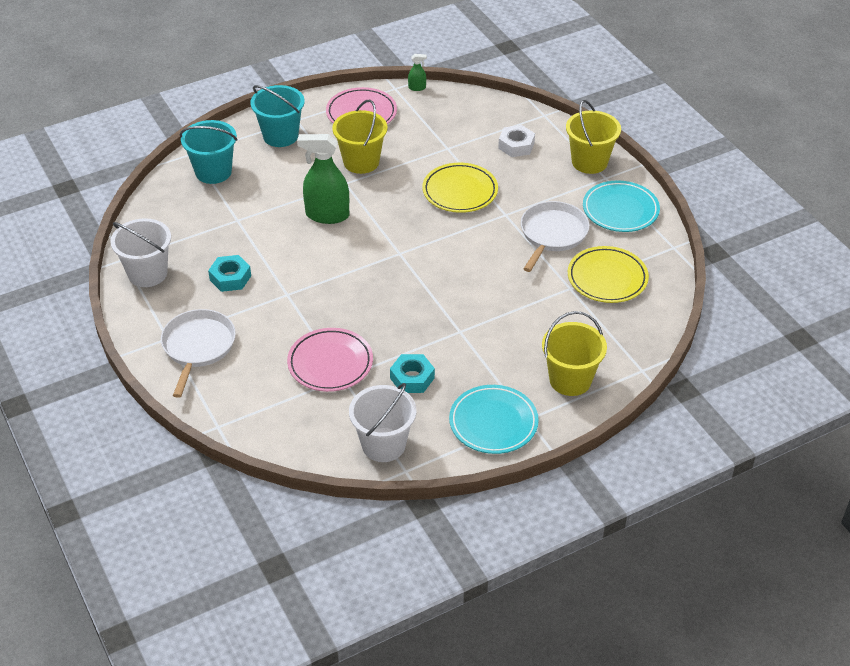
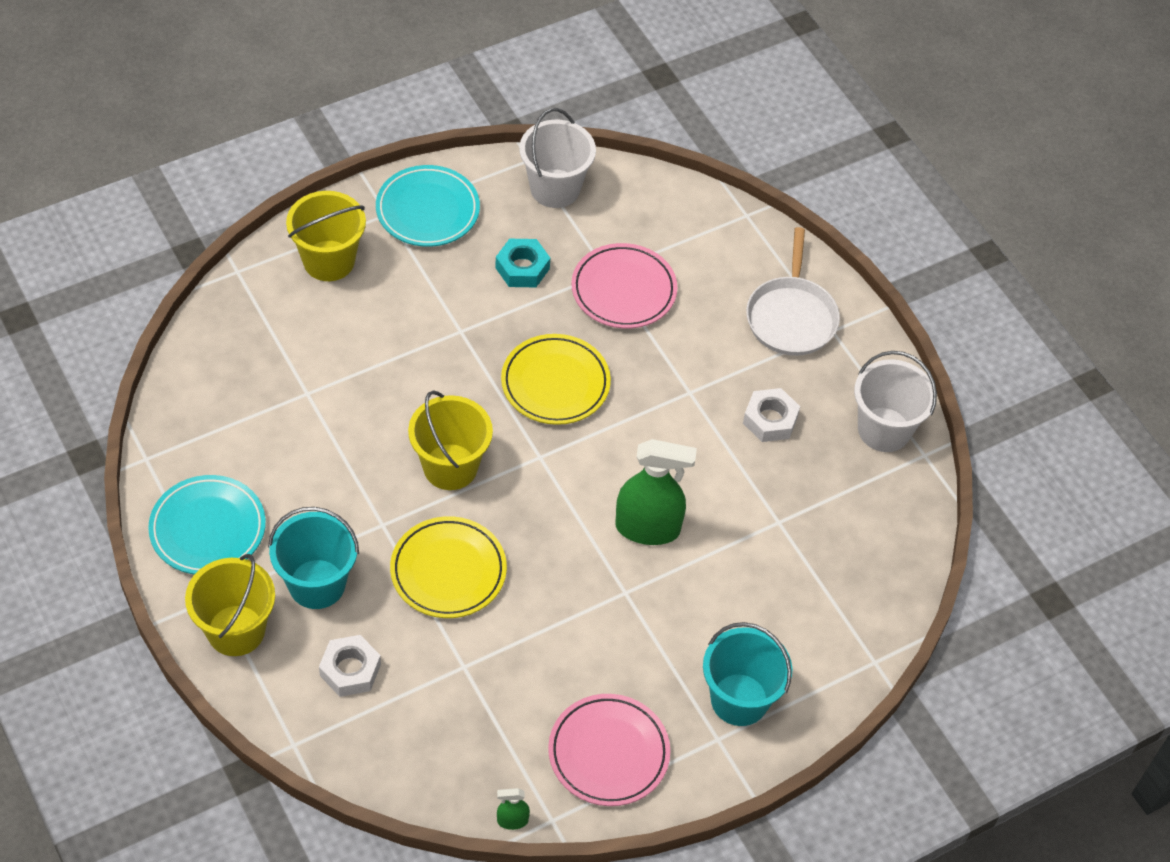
camera: 175 degrees right, 10 degrees up
turquoise bucket [180,120,237,184] -> turquoise bucket moved to [268,507,359,609]
turquoise nut [208,255,251,292] -> white nut [743,388,800,442]
yellow bucket [332,100,388,174] -> yellow bucket moved to [408,390,493,490]
white pan [521,201,589,272] -> none
yellow plate [568,246,649,303] -> yellow plate moved to [501,334,611,425]

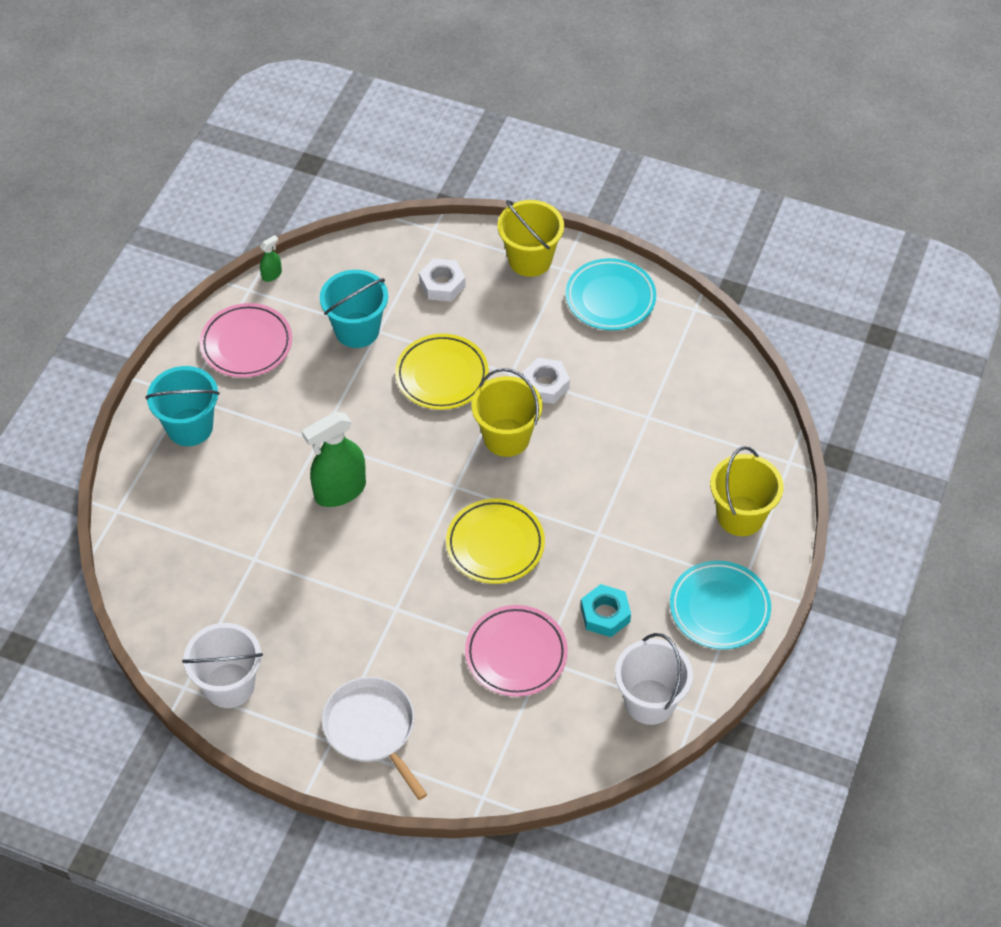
camera: 145 degrees right, 0 degrees up
turquoise bucket [268,507,359,609] -> turquoise bucket moved to [320,270,388,348]
white nut [743,388,800,442] -> white nut moved to [522,358,570,404]

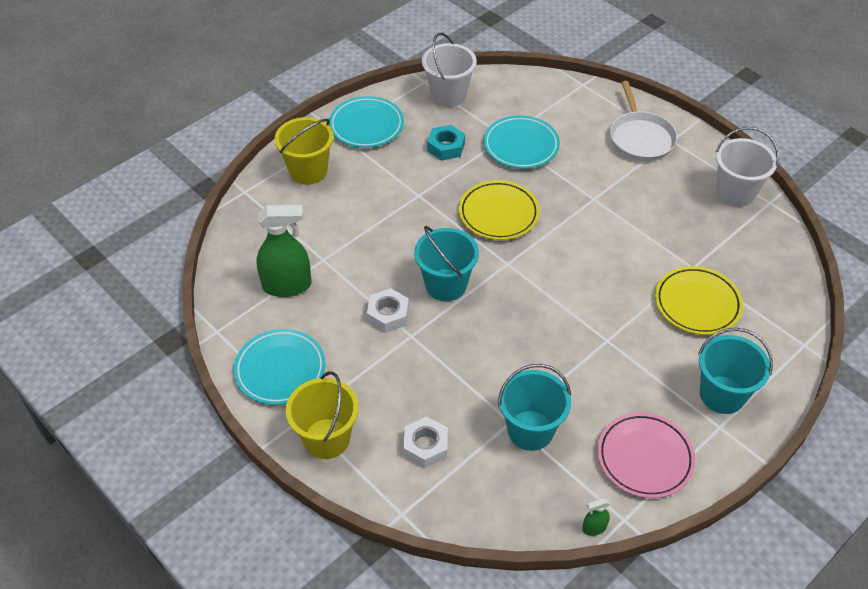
camera: 155 degrees left, 5 degrees down
green spray bottle [302,412,366,507] -> green spray bottle moved to [256,205,311,297]
yellow plate [395,334,489,410] -> yellow plate moved to [655,266,743,335]
pink plate [465,605,568,697] -> turquoise plate [483,115,560,169]
yellow bucket [472,368,543,457] -> turquoise bucket [414,226,479,301]

